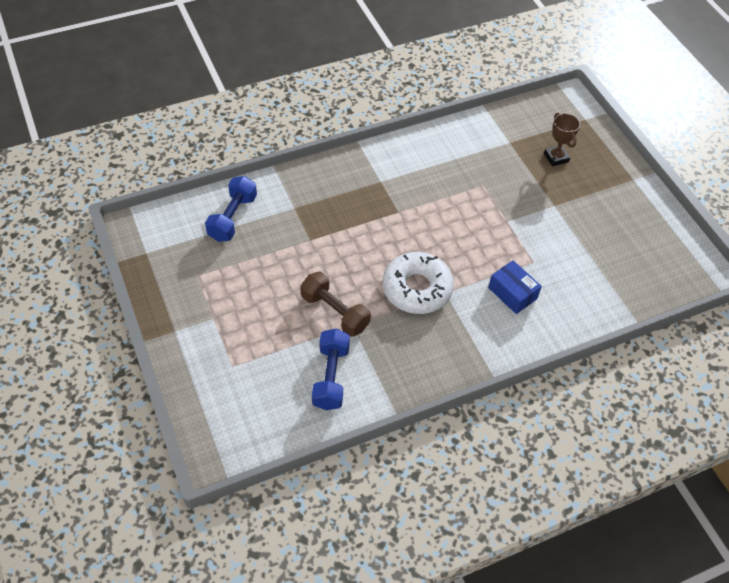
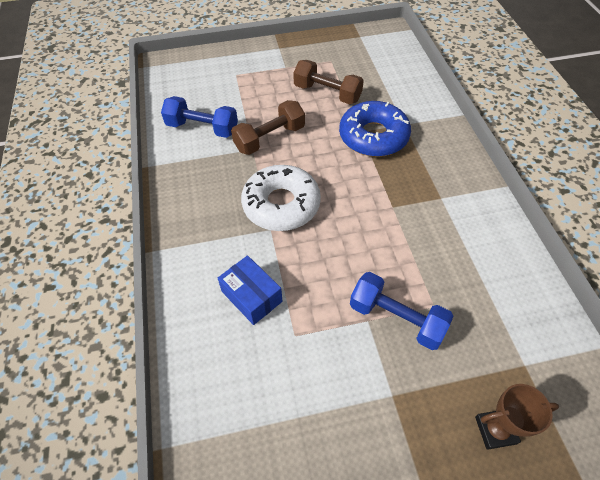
camera: 105 degrees right, 0 degrees up
blue dumbbell [205,176,257,242] -> blue dumbbell moved to [350,272,454,350]
blue box [488,260,542,314] -> blue box turned 75 degrees clockwise [218,255,282,325]
none -> brown dumbbell [293,60,364,104]
none -> blue donut [339,101,411,157]

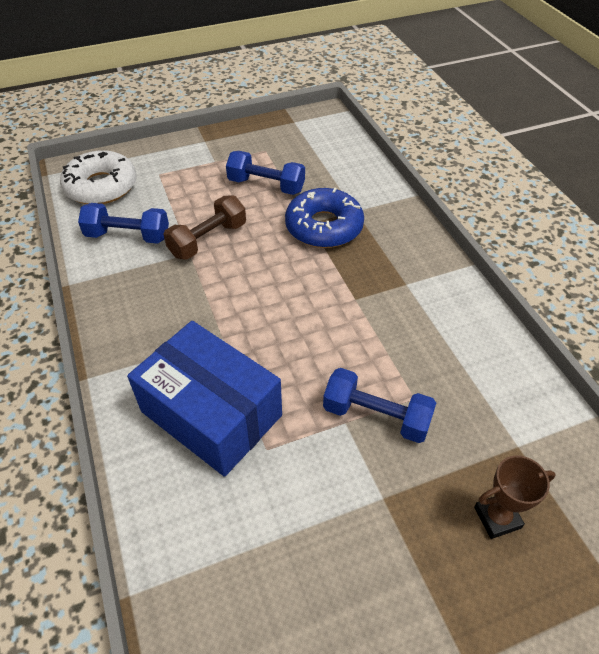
camera: 10 degrees left, 5 degrees down
blue box [218,255,282,325] -> blue box [127,321,282,477], size x1.98
white donut [241,165,321,231] -> white donut moved to [60,150,137,204]
brown dumbbell [293,60,364,104] -> blue dumbbell [226,151,305,195]

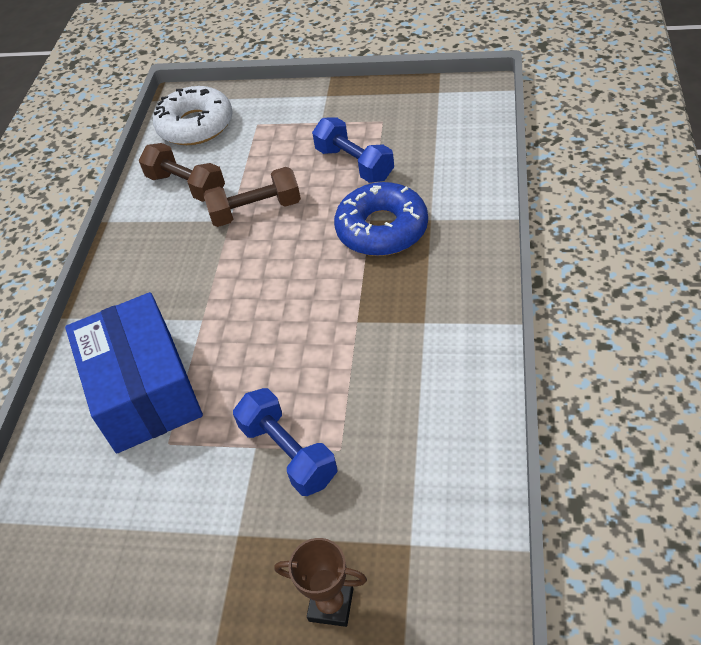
camera: 35 degrees right, 0 degrees up
blue dumbbell [78,203,169,244] -> brown dumbbell [139,143,225,202]

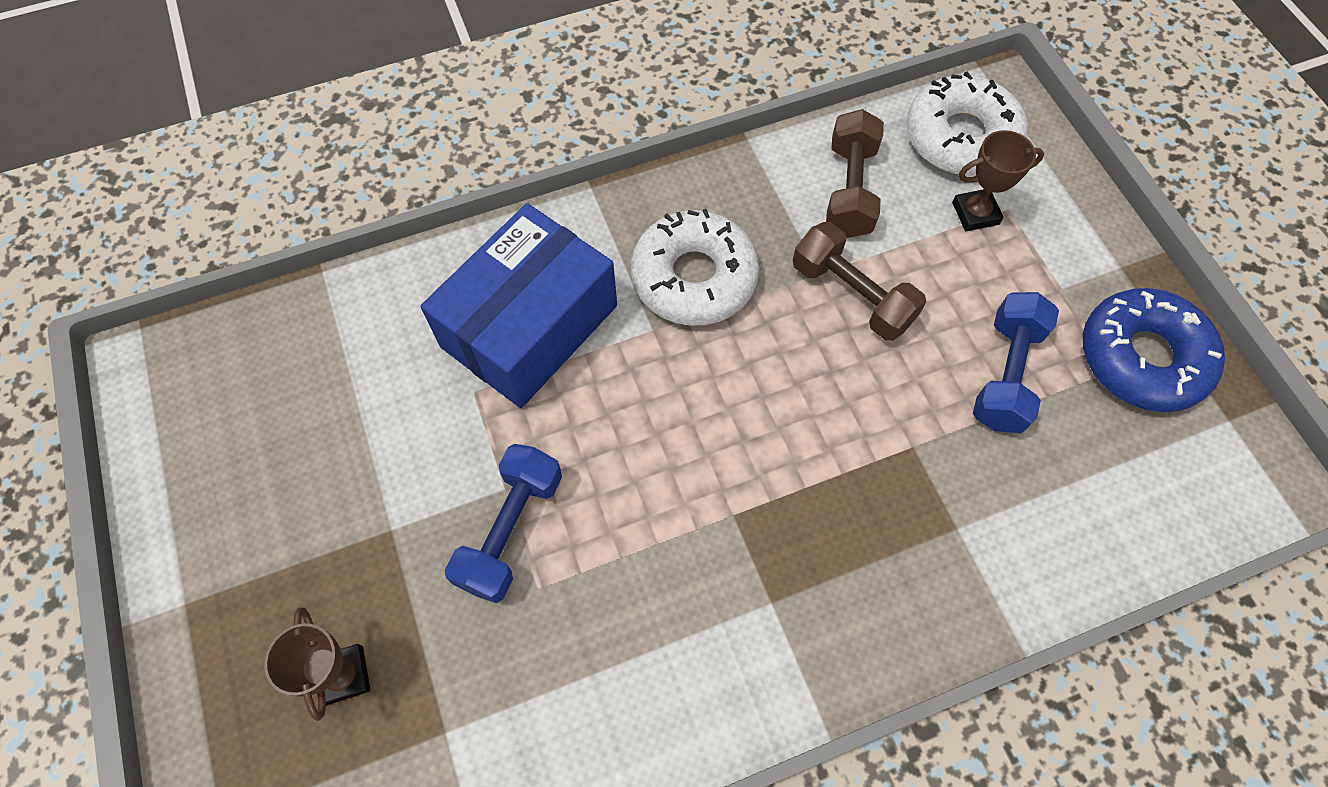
camera: 55 degrees right, 15 degrees up
blue donut [334,182,428,256] -> blue donut moved to [1083,288,1225,412]
none -> white donut [631,209,759,326]
none -> brown trophy [952,130,1044,231]

